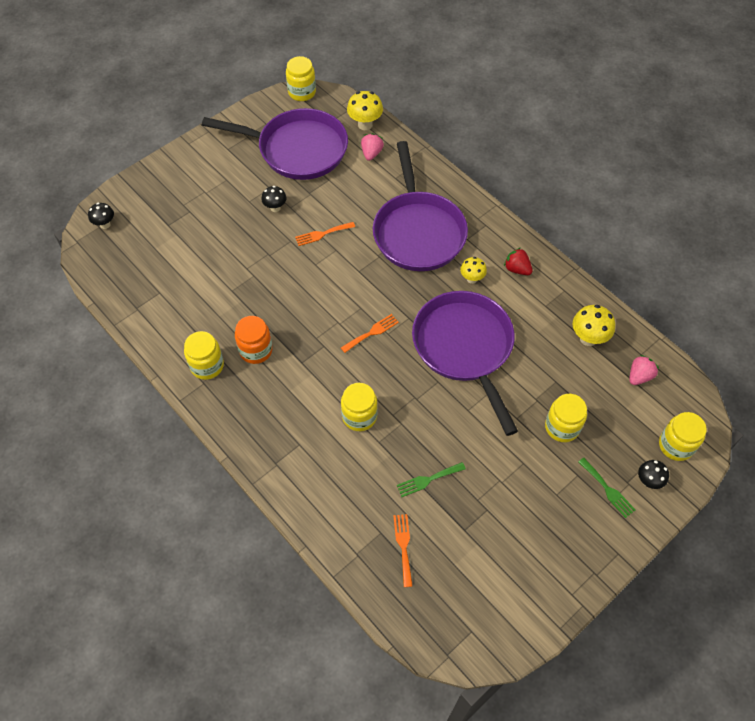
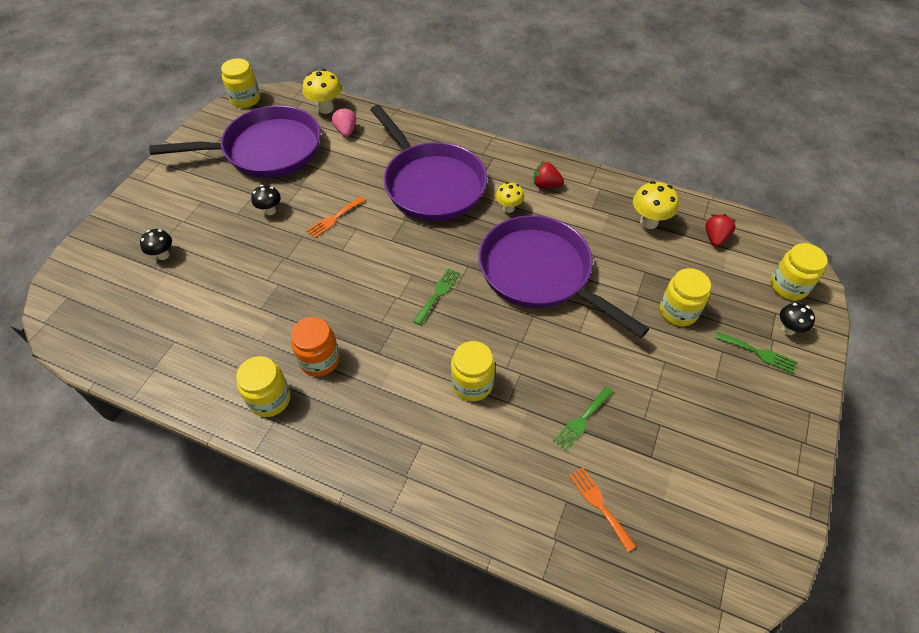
camera: 25 degrees left, 5 degrees down
black mushroom [88,203,114,229] -> black mushroom moved to [140,229,172,260]
orange fork [341,314,399,353] -> green fork [413,268,460,325]
pink strawberry [629,355,659,385] -> red strawberry [705,214,736,247]

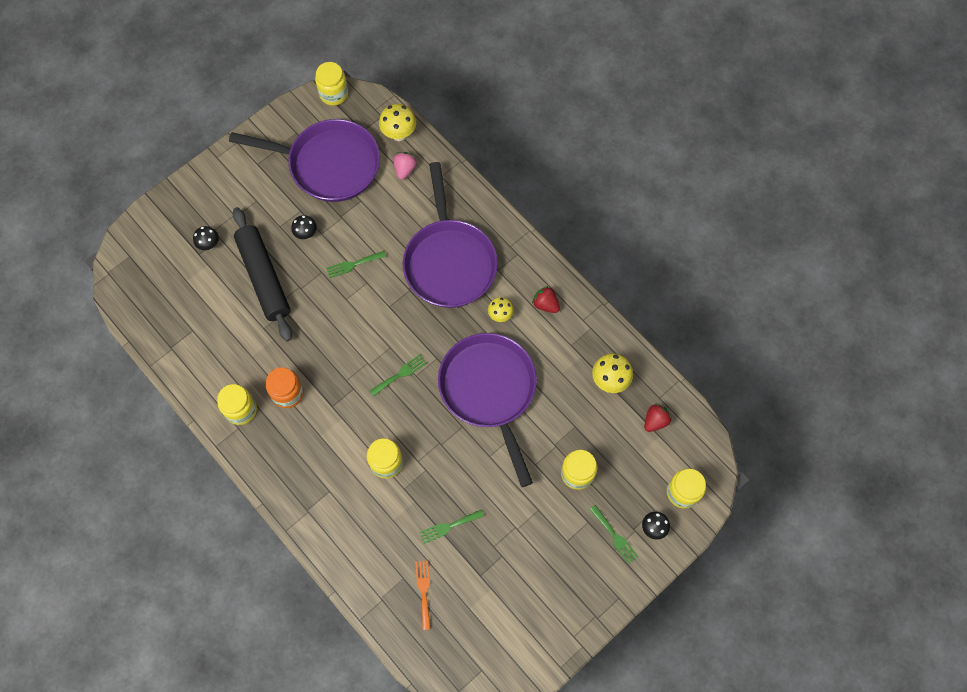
camera: 25 degrees right, 15 degrees up
orange fork [306,196,365,238] -> green fork [326,251,386,278]
none -> black rolling pin [233,207,292,341]

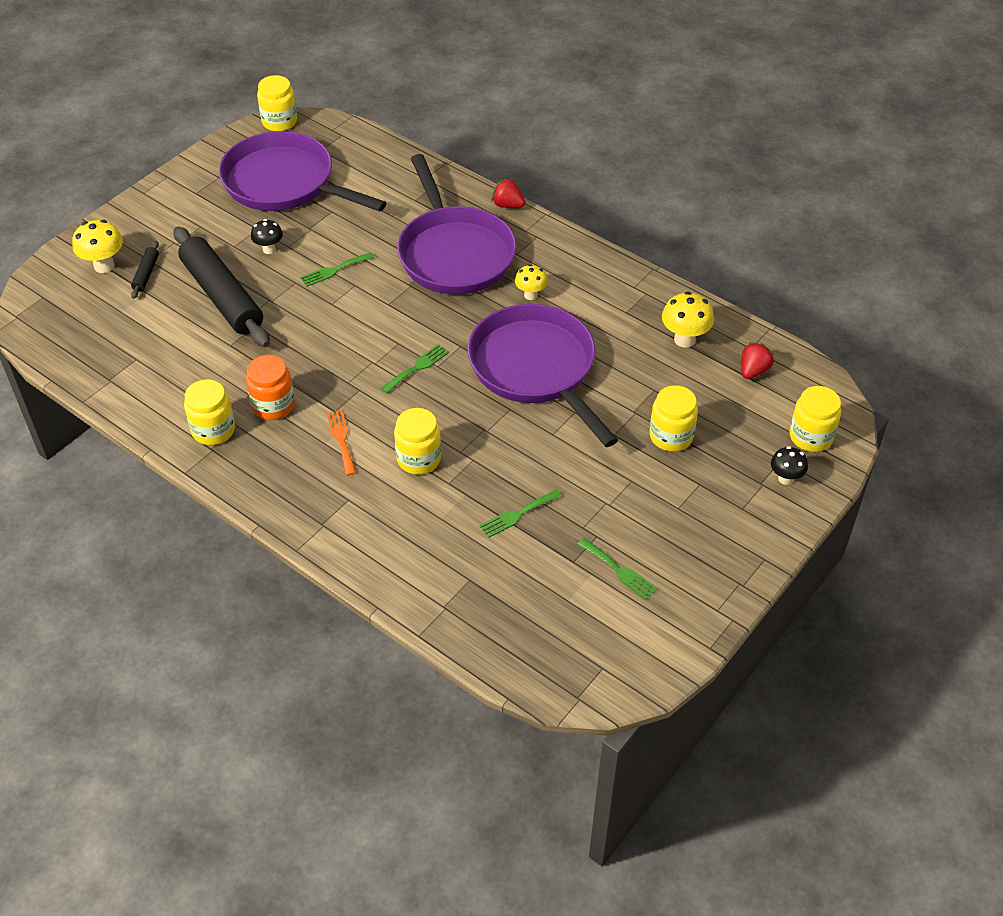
camera: 10 degrees left, 20 degrees down
black mushroom [193,226,219,250] -> black rolling pin [131,241,159,299]
purple pan [229,119,380,202] -> purple pan turned 150 degrees counterclockwise [219,131,386,212]
yellow mushroom [379,104,416,141] -> yellow mushroom moved to [72,220,123,273]
pink strawberry [394,152,417,180] -> none
orange fork [415,561,431,630] -> orange fork moved to [327,410,356,476]
red strawberry [532,286,560,313] -> red strawberry moved to [491,178,526,208]
green fork [590,505,639,564] -> green fork moved to [578,538,657,600]

